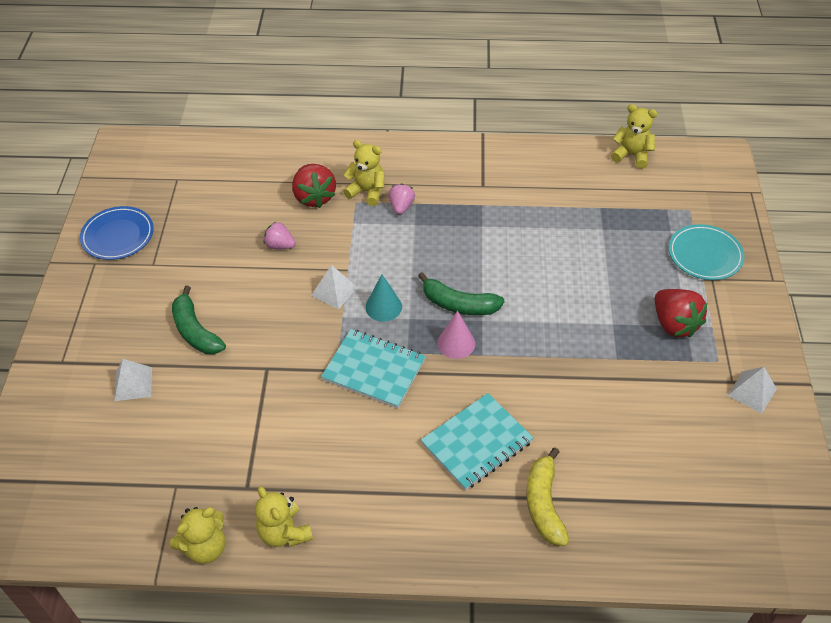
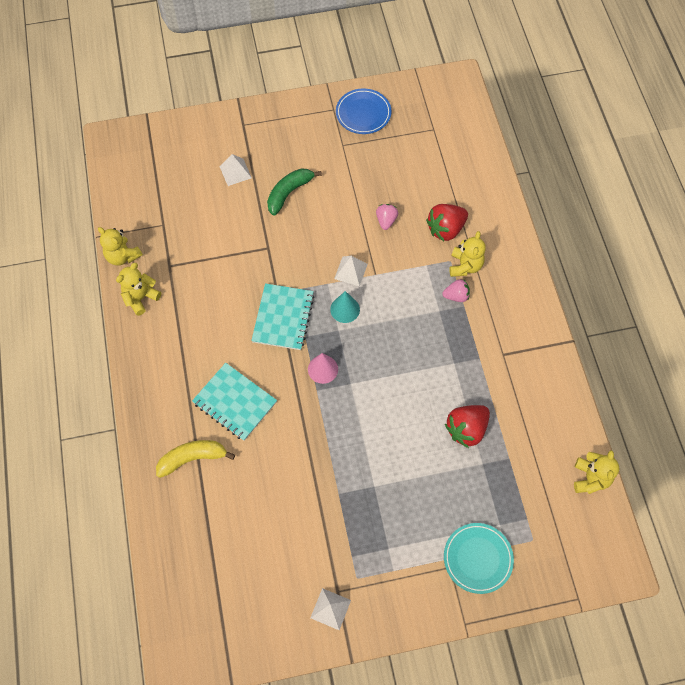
camera: 75 degrees right, 15 degrees up
green banana [418,272,504,315] -> none
red strawberry [655,289,708,338] -> red strawberry moved to [445,405,490,448]

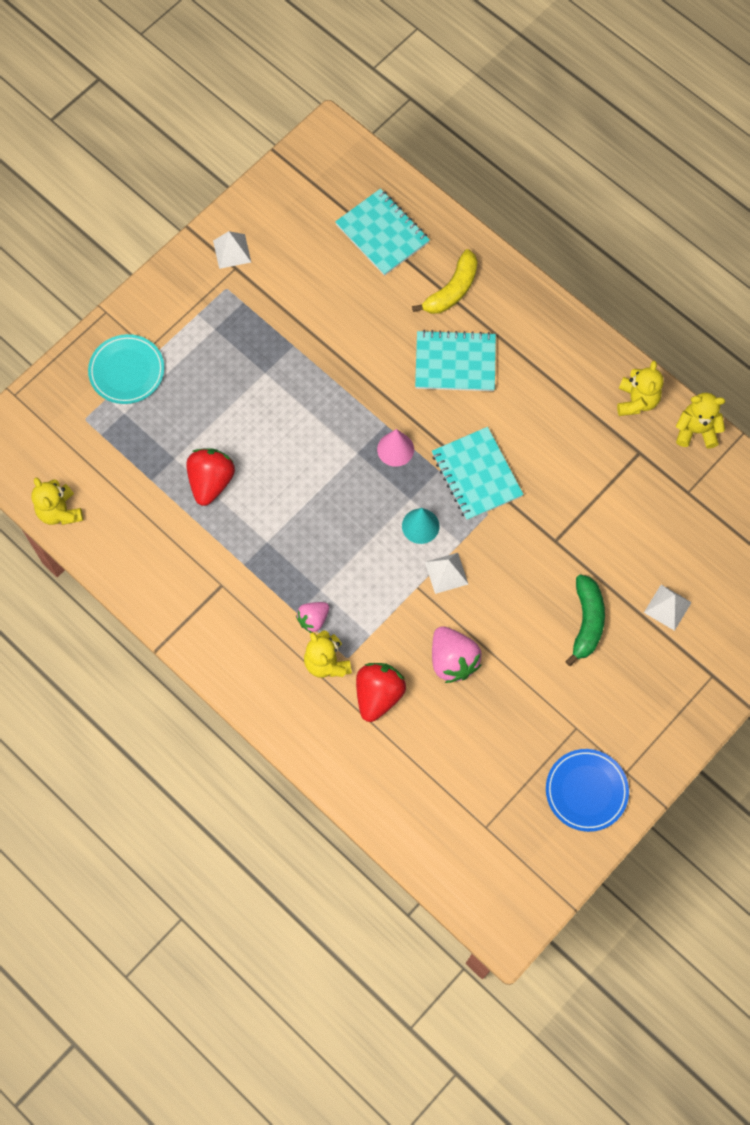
camera: 145 degrees right, 5 degrees up
pink strawberry [376,204,398,230] -> pink strawberry [432,626,482,683], size x1.66
none -> turquoise notebook [335,188,430,276]

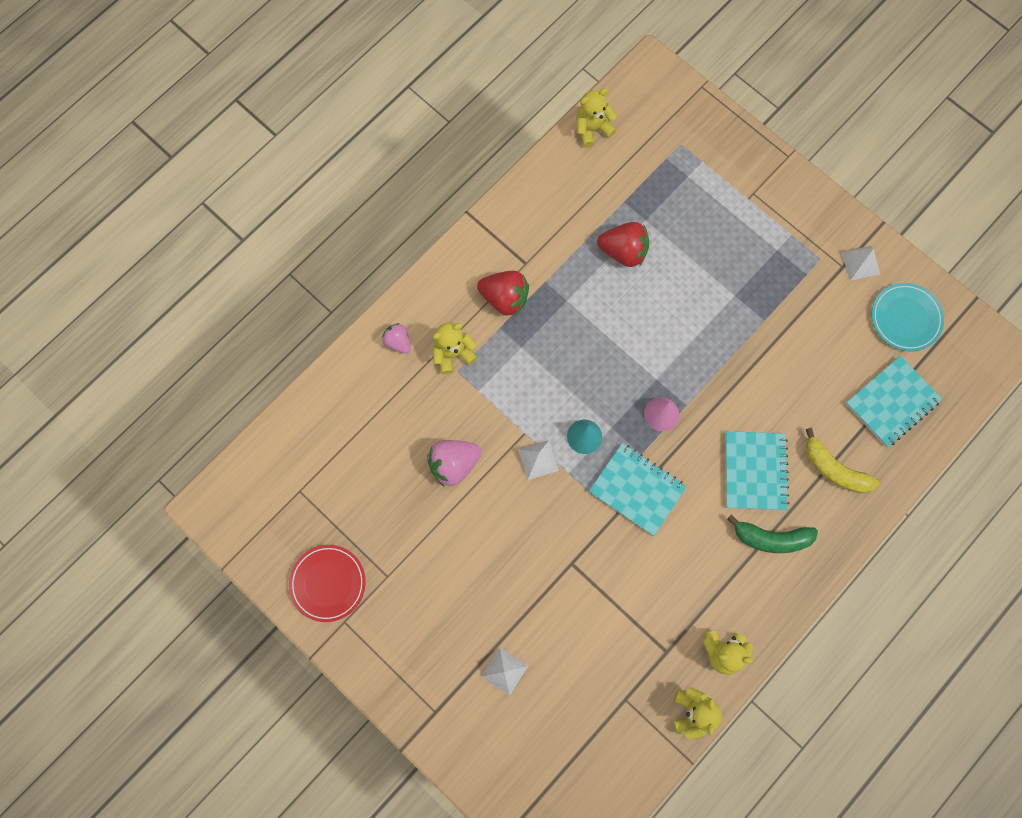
camera: 90 degrees right, 5 degrees up
turquoise plate [88,334,165,404] -> turquoise plate moved to [871,283,944,352]
pink strawberry [296,602,329,633] -> pink strawberry moved to [382,323,411,354]
red strawberry [356,663,406,722] -> red strawberry moved to [477,271,529,316]
turquoise notebook [432,427,524,521] -> turquoise notebook turned 60 degrees clockwise [589,443,687,536]
blue plate [546,749,629,832] -> red plate [289,545,366,622]
green banana [565,574,605,666] -> green banana moved to [727,514,818,553]

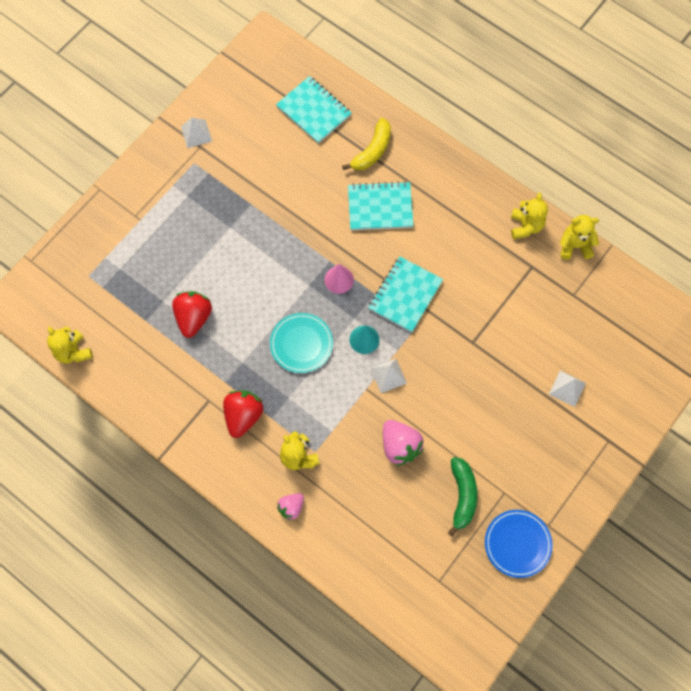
camera: 95 degrees left, 5 degrees down
red plate [289,545,366,622] -> blue plate [485,510,553,578]
green banana [727,514,818,553] -> green banana moved to [448,457,477,537]
turquoise plate [871,283,944,352] -> turquoise plate moved to [270,313,333,373]

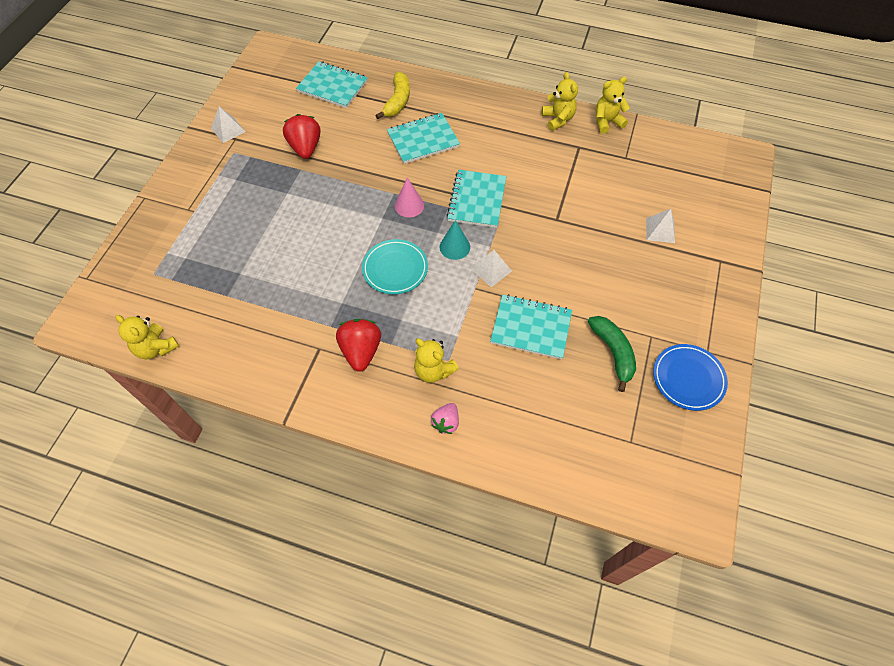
camera: 20 degrees left, 10 degrees down
red strawberry [172,291,212,338] -> red strawberry moved to [283,114,320,159]
pink strawberry [383,420,424,466] -> turquoise notebook [490,294,572,359]

